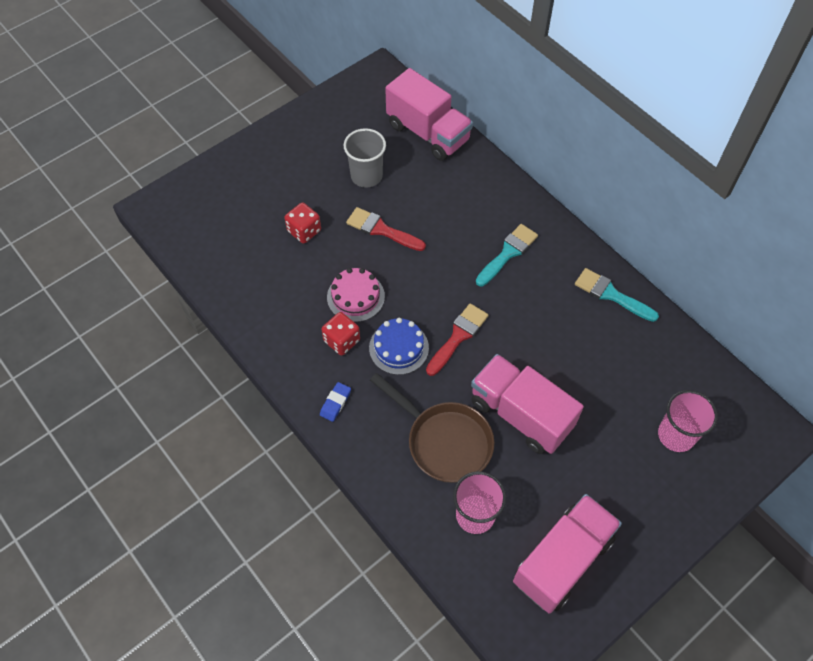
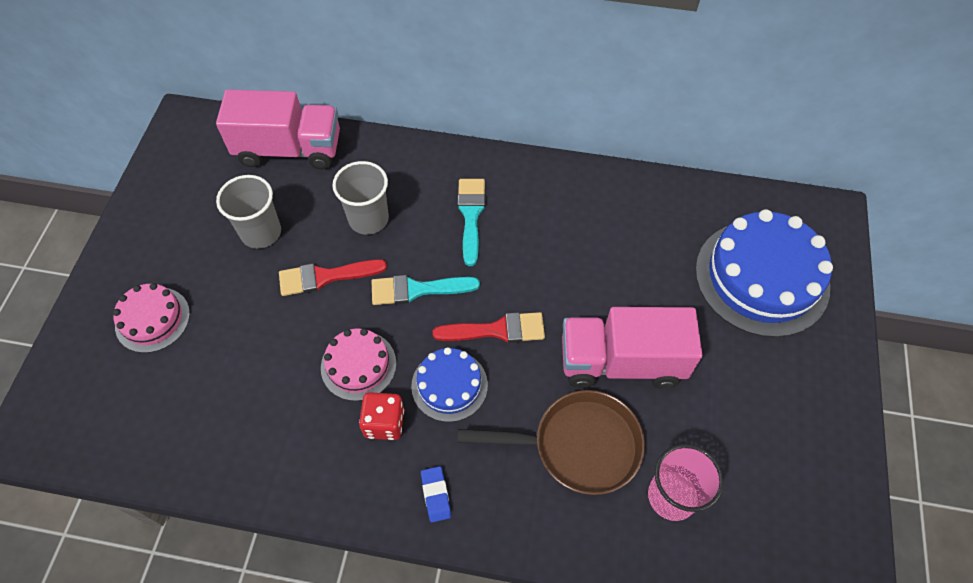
camera: 40 degrees left, 0 degrees up
red dice [284,202,321,244] -> none
red brush [426,303,488,376] -> red brush turned 90 degrees clockwise [433,312,545,343]
pink truck [513,494,622,614] -> none
turquoise brush [575,268,659,322] -> turquoise brush moved to [372,275,480,305]
pink cup [658,390,718,452] -> blue cake [695,209,833,337]
none -> pink cake [113,283,190,353]
none -> grey cup [333,161,389,235]

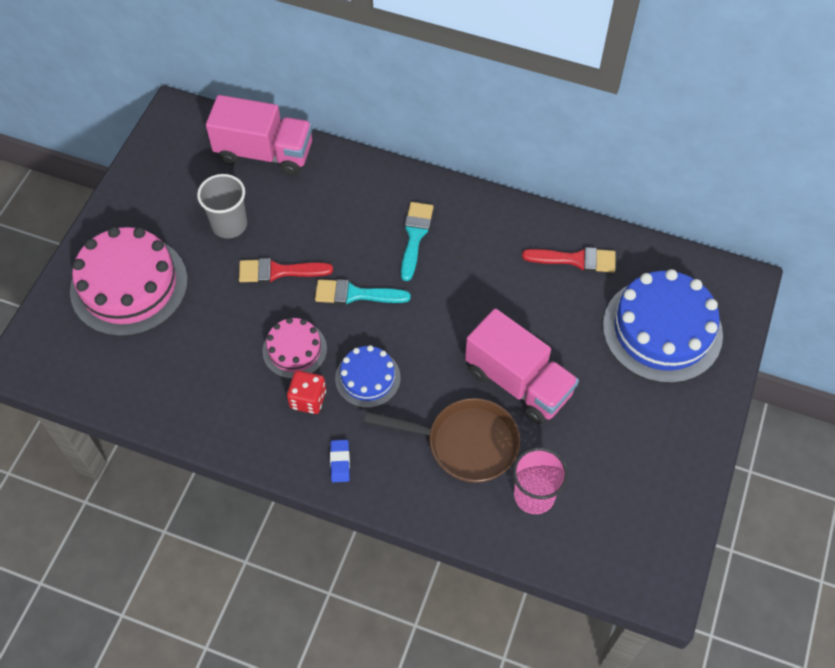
camera: 10 degrees right, 0 degrees up
pink cake [113,283,190,353] -> pink cake [70,227,188,336], size x1.87
grey cup [333,161,389,235] -> none
red brush [433,312,545,343] -> red brush moved to [522,247,616,273]
pink truck [562,307,702,389] -> pink truck turned 150 degrees counterclockwise [465,308,579,424]

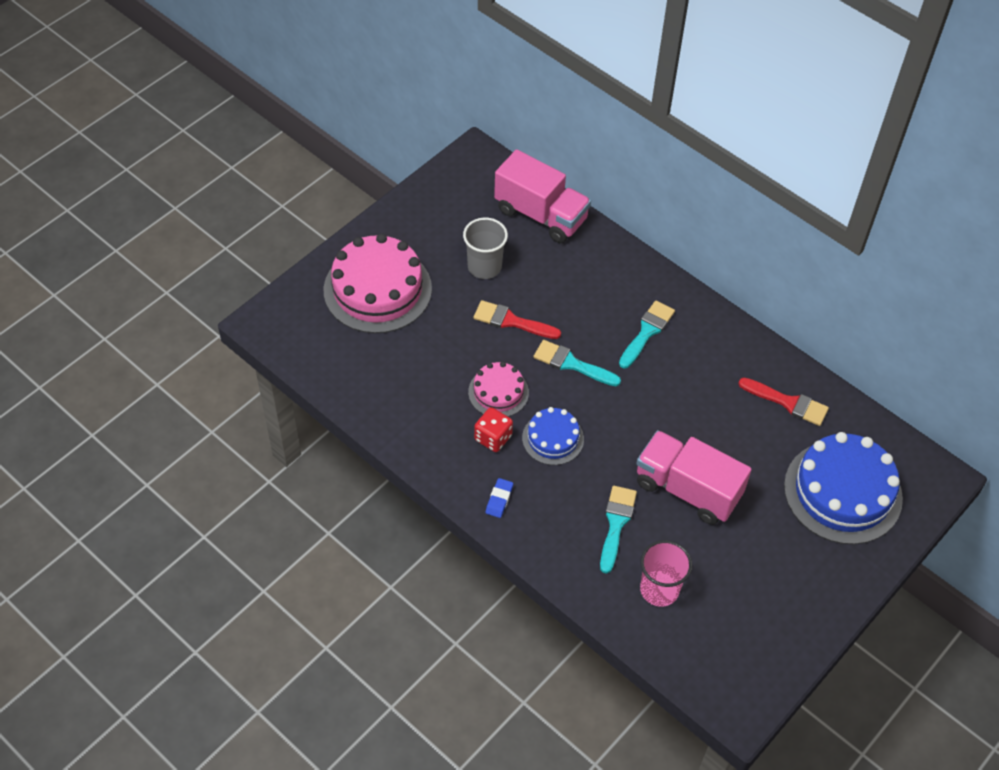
camera: 20 degrees right, 5 degrees down
brown pan [364,398,520,483] -> turquoise brush [600,486,637,574]
pink truck [465,308,579,424] -> pink truck turned 150 degrees clockwise [636,430,752,525]

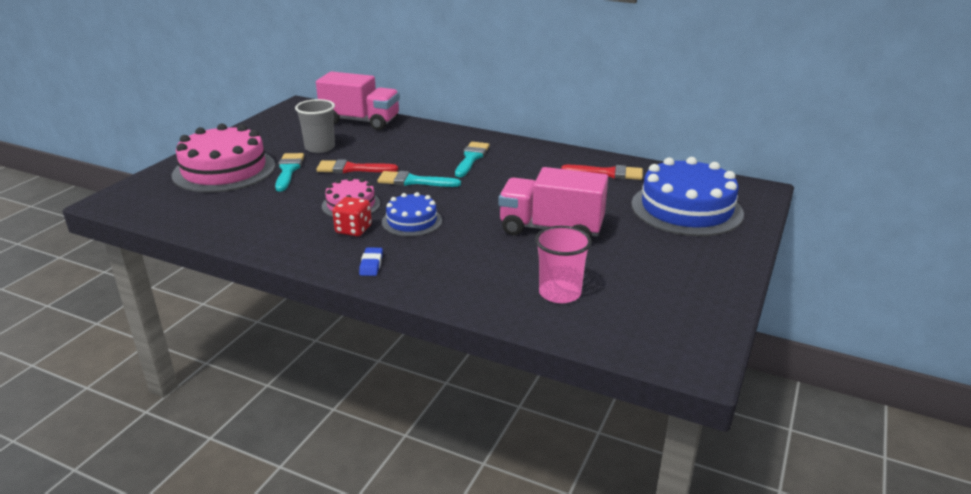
camera: 15 degrees left, 25 degrees down
turquoise brush [600,486,637,574] -> turquoise brush moved to [275,153,304,191]

